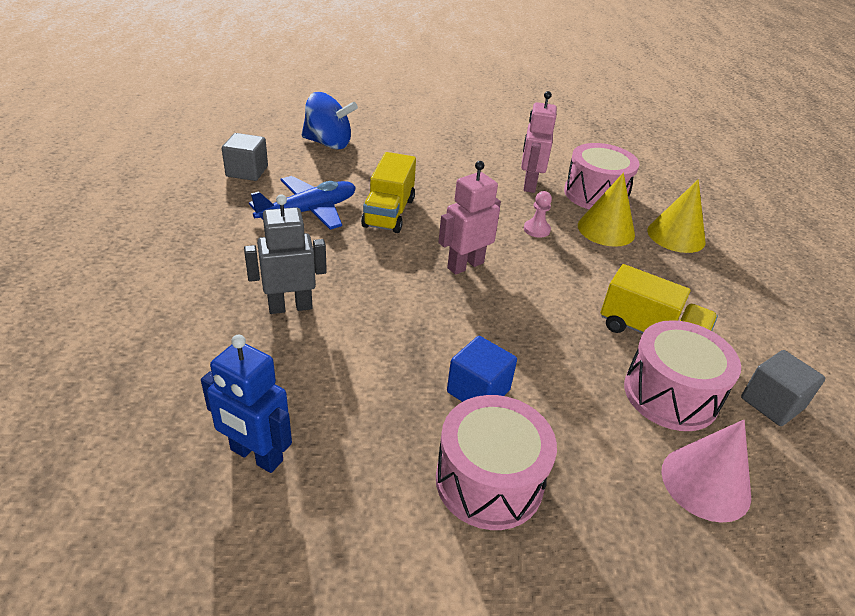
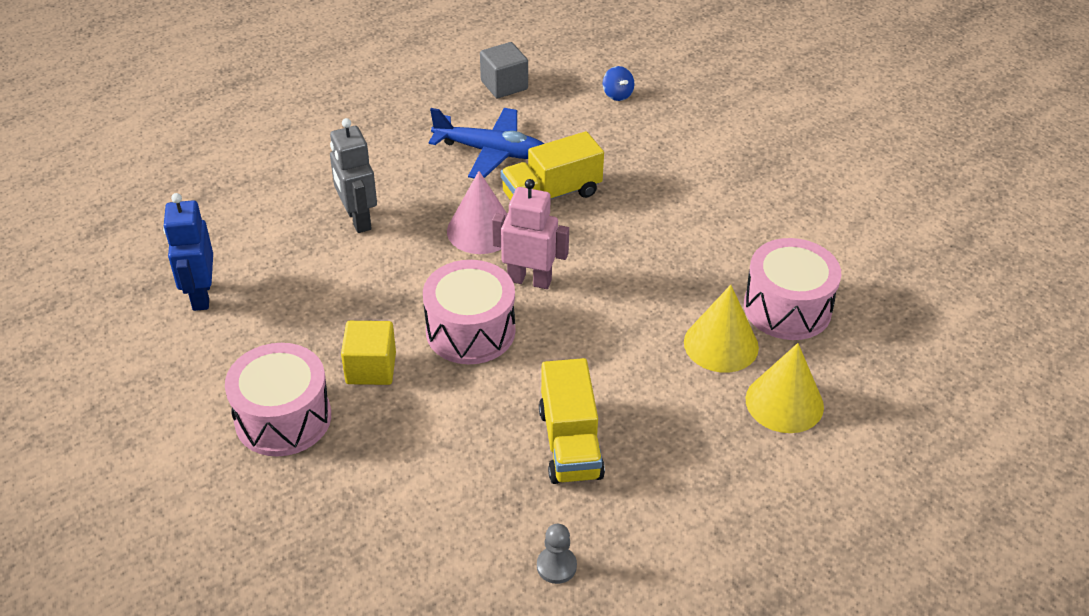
camera: 55 degrees right, 5 degrees up
grey robot [244,194,327,314] -> grey robot turned 150 degrees counterclockwise [330,118,377,233]
blue spinning top [302,92,358,150] -> blue spinning top [603,66,635,101], size x0.47
blue cube [447,336,517,402] -> yellow cube [341,321,396,385]
pink robot [521,91,557,193] -> none
pink pawn [524,191,552,238] -> none
pink drum [624,320,741,431] -> pink drum moved to [423,260,515,364]
pink cone [661,420,751,522] -> pink cone moved to [447,171,507,254]
grey cube [741,350,825,426] -> grey pawn [537,524,577,584]

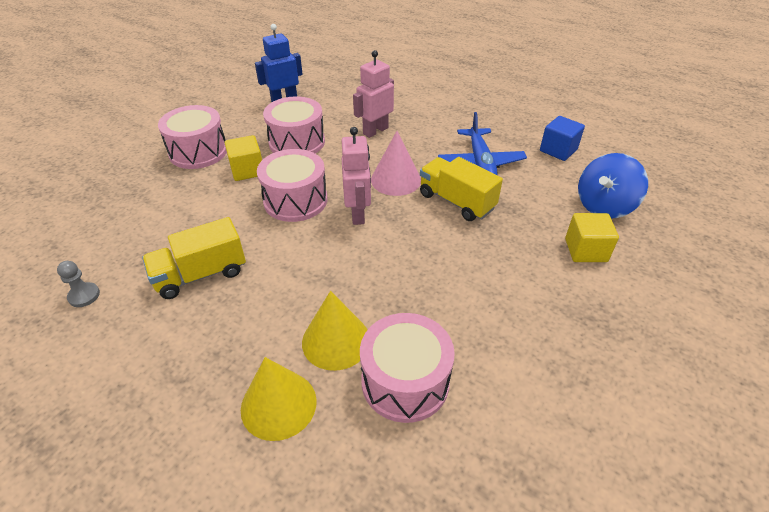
camera: 70 degrees right, 0 degrees up
grey robot [330,118,377,233] -> pink robot [353,50,394,138]
grey cube [480,42,528,98] -> blue cube [540,116,585,161]
blue spinning top [603,66,635,101] -> blue spinning top [578,153,648,219], size x2.11
none -> pink drum [263,96,325,154]
none -> yellow cube [565,213,619,262]

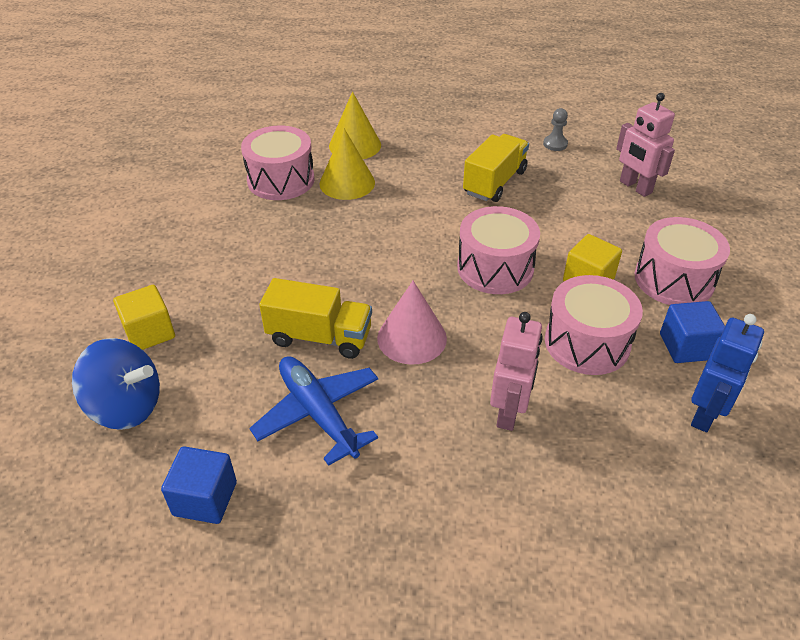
camera: 150 degrees right, 0 degrees up
pink robot [341,127,371,225] -> pink robot moved to [616,93,675,197]
blue spinning top [578,153,648,219] -> blue spinning top turned 90 degrees clockwise [72,338,160,430]
none -> blue cube [660,301,725,363]

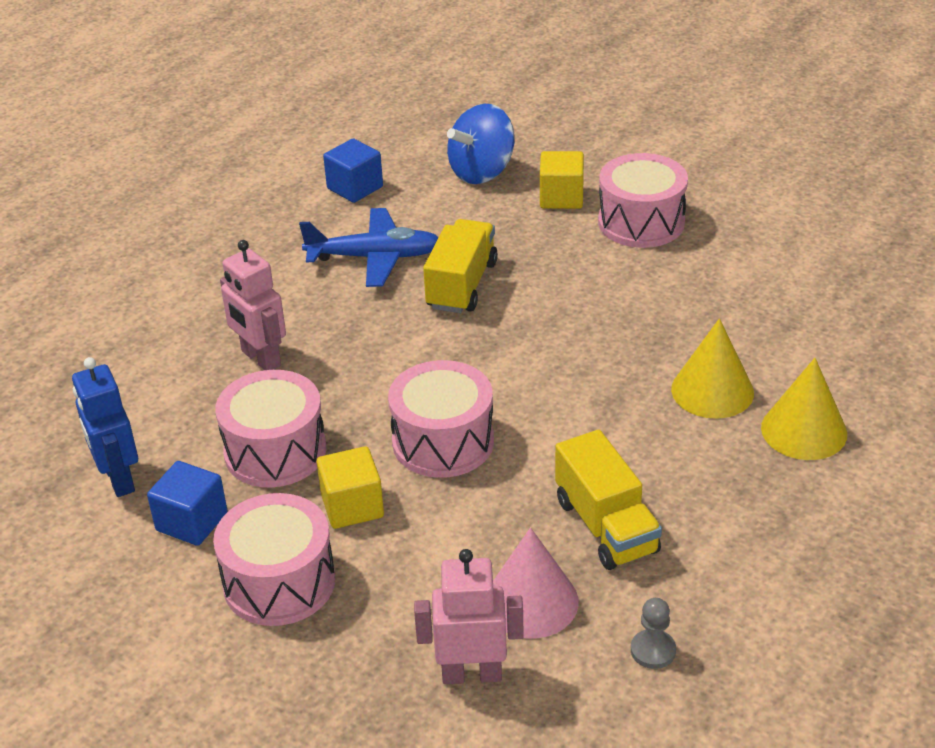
camera: 125 degrees right, 5 degrees down
pink drum [241,126,315,200] -> pink drum moved to [598,153,688,248]
yellow truck [259,278,372,359] -> yellow truck turned 150 degrees clockwise [423,219,498,313]
pink cone [377,281,447,365] -> pink cone moved to [493,527,579,639]

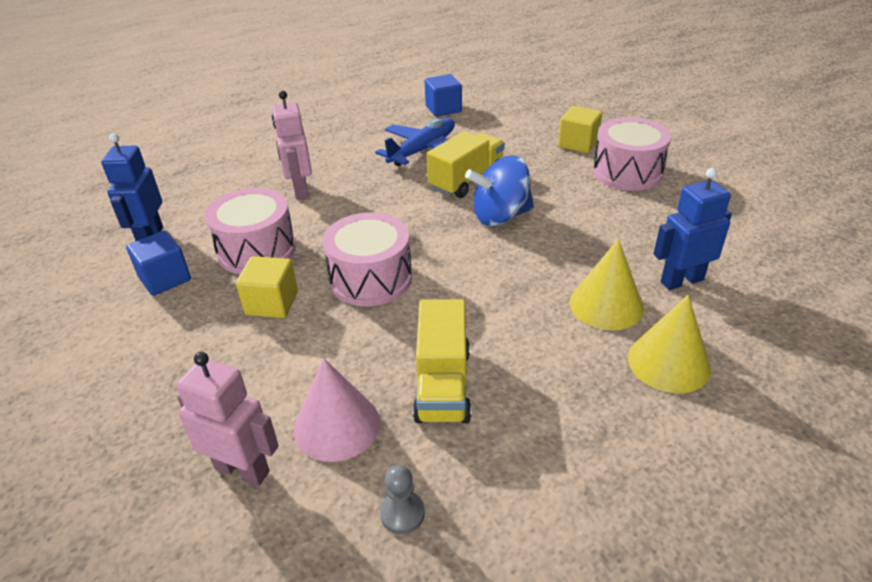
camera: 25 degrees right, 0 degrees up
pink drum [213,493,335,626] -> none
blue plane [299,208,438,287] -> blue plane turned 75 degrees counterclockwise [375,118,455,166]
blue spinning top [447,104,515,184] -> blue spinning top moved to [465,156,534,226]
none -> blue robot [654,168,732,290]

